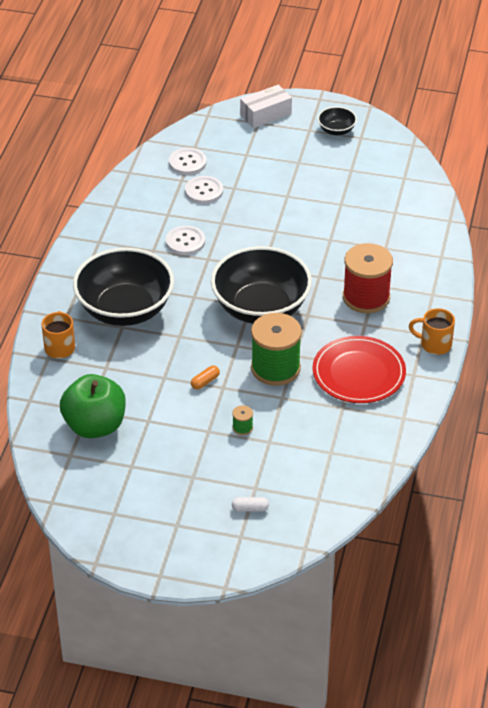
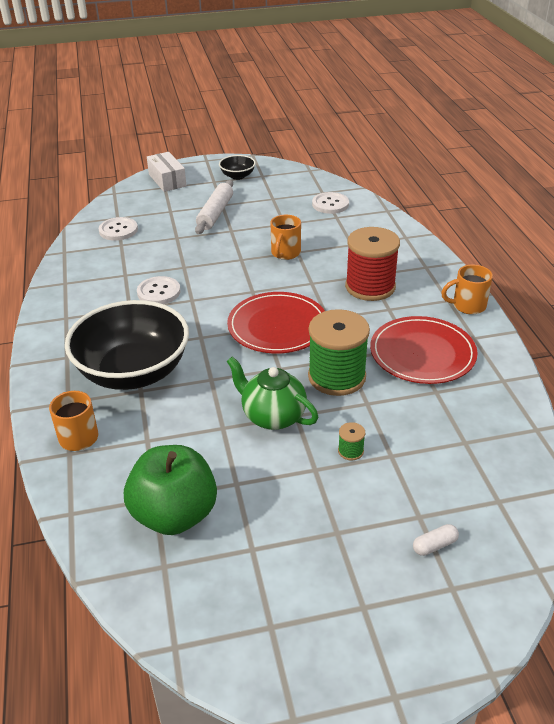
camera: 25 degrees left, 5 degrees down
white button [185,176,223,204] -> white button moved to [312,192,349,214]
orange capsule [191,366,220,389] -> green teapot [227,356,318,430]
black bowl [211,246,312,324] -> red plate [227,292,325,354]
white box [240,85,292,128] -> white box turned 60 degrees counterclockwise [147,152,186,192]
none -> white rolling pin [195,180,233,234]
none -> orange mug [270,215,301,260]

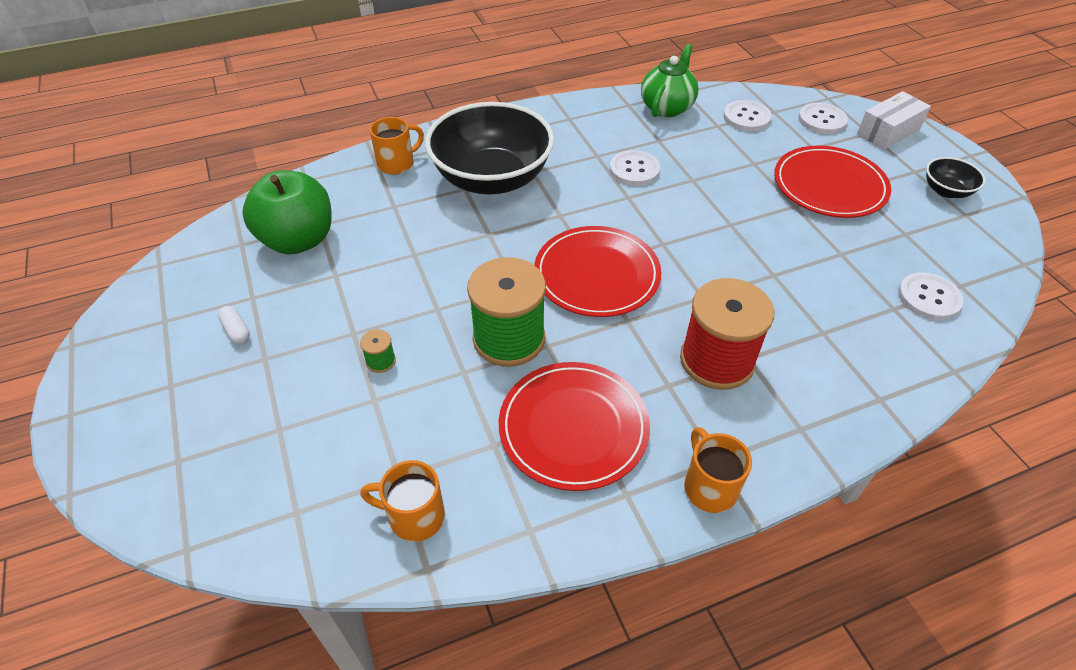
camera: 80 degrees right, 10 degrees up
white rolling pin [195,180,233,234] -> red plate [774,146,891,218]
green teapot [227,356,318,430] -> green teapot moved to [641,44,698,117]
orange mug [270,215,301,260] -> orange mug moved to [360,460,445,542]
white capsule [413,524,459,556] -> white capsule moved to [218,306,250,344]
none -> white button [798,103,848,134]

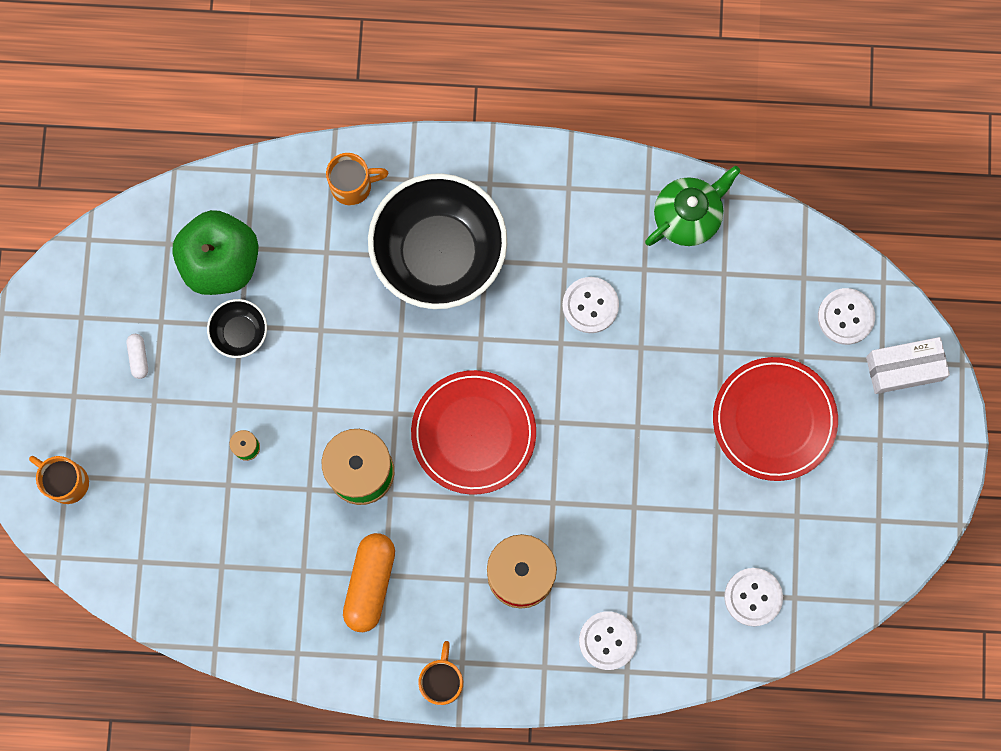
camera: 25 degrees right, 30 degrees up
orange mug [360,460,445,542] -> orange mug moved to [29,456,89,504]
red plate [499,362,650,491] -> orange capsule [343,533,395,632]
white button [723,100,772,131] -> white button moved to [579,611,637,670]
black bowl [926,157,986,198] -> black bowl moved to [207,299,267,358]

